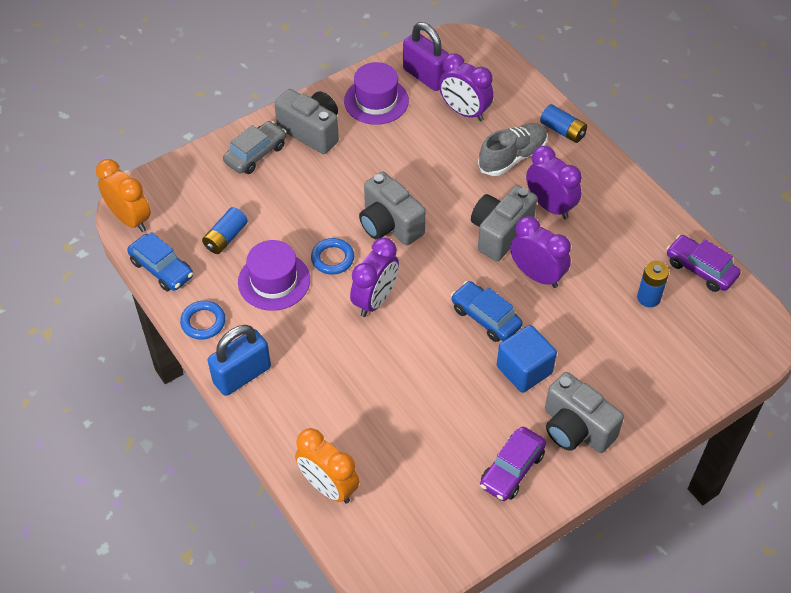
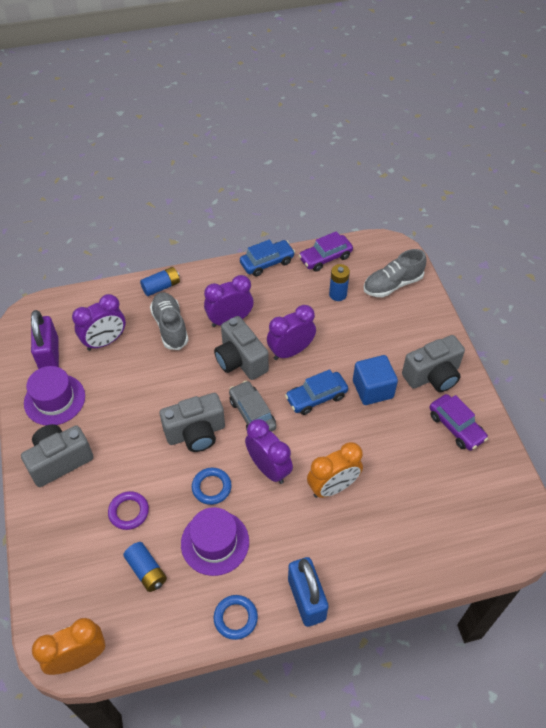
camera: 70 degrees left, 0 degrees up
blue car [127,232,193,292] -> blue car moved to [240,239,295,277]
grey car [223,121,286,174] -> grey car moved to [229,381,276,432]
orange clock [295,428,360,504] -> orange clock moved to [307,442,363,498]
purple padlock [403,22,449,91] -> purple padlock turned 75 degrees counterclockwise [31,310,59,369]
none -> purple ring [108,491,149,530]
none -> grey shoe [363,249,426,297]

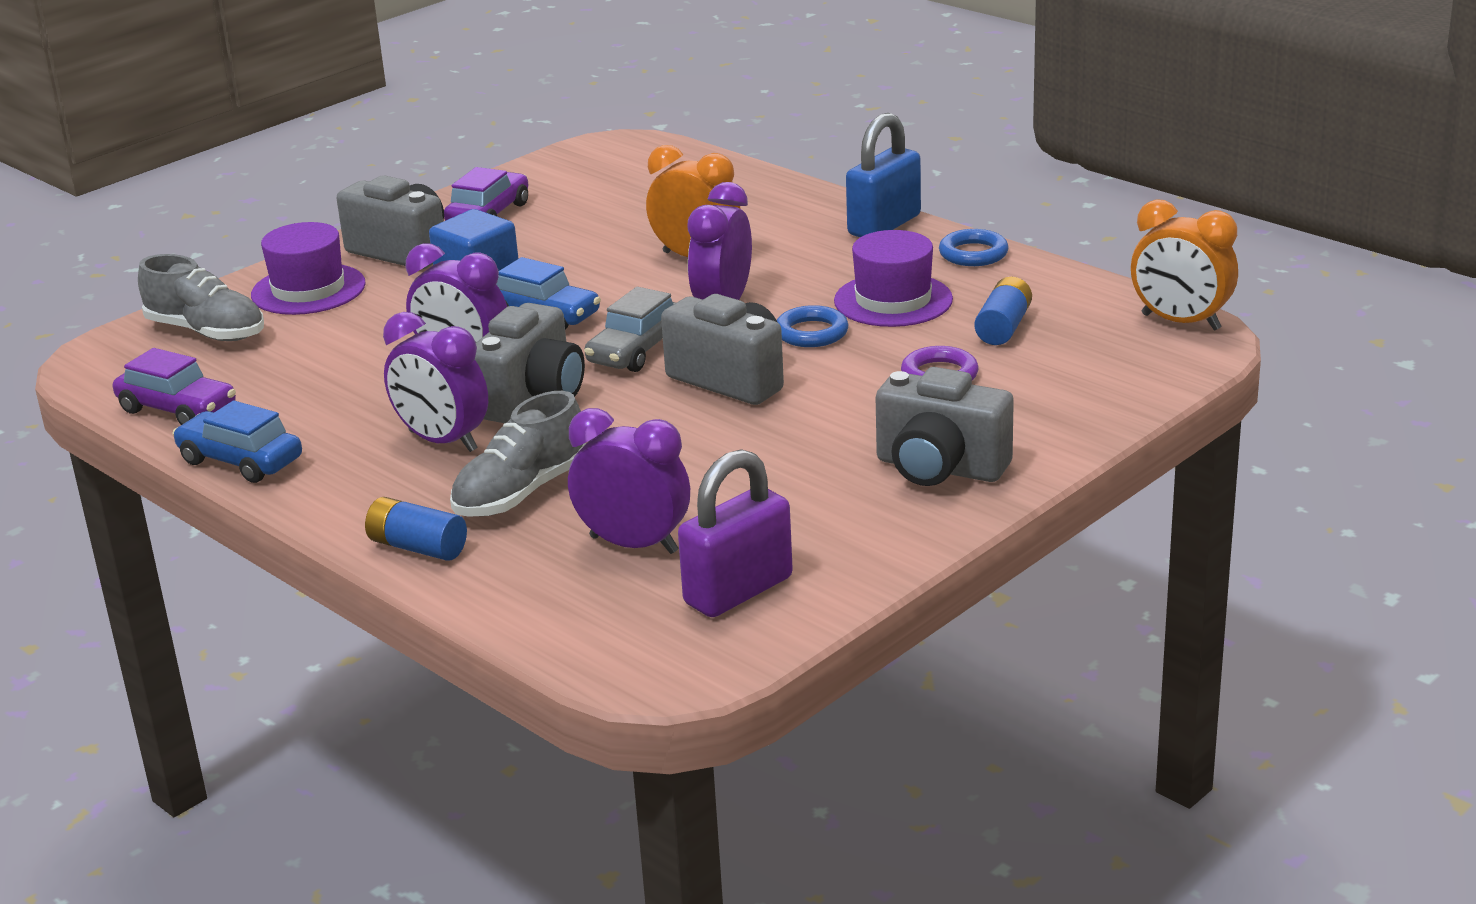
camera: 120 degrees left, 25 degrees down
purple hat [24,366,85,425] -> purple hat moved to [251,222,366,315]
blue battery [329,264,350,301] -> none

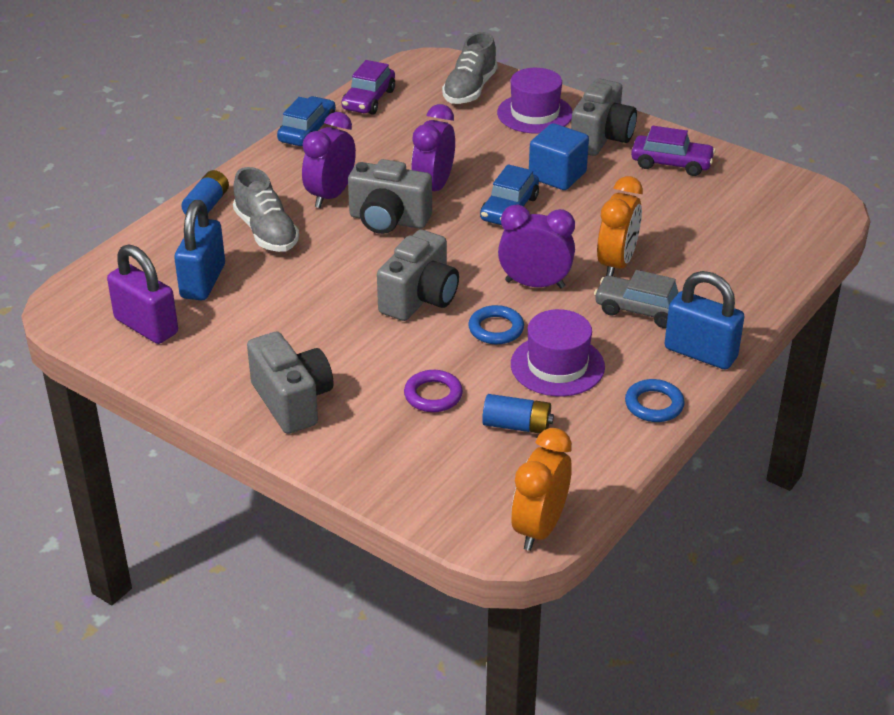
camera: 80 degrees right, 10 degrees up
grey shoe [450,391,586,517] -> grey shoe turned 150 degrees counterclockwise [233,167,299,252]
purple clock [568,408,690,554] -> blue padlock [174,200,225,301]
grey car [584,287,676,372] -> grey car moved to [594,270,679,328]
grey camera [876,367,1014,486] -> grey camera turned 135 degrees clockwise [247,332,333,434]

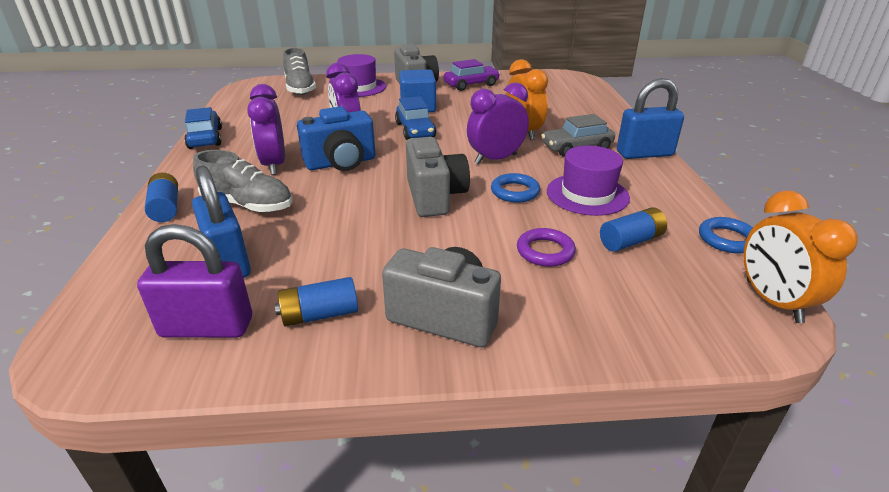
camera: 40 degrees left, 5 degrees down
purple car [342,60,395,115] -> none
grey camera [348,159,432,234] -> blue camera [297,106,376,171]
blue ring [625,379,685,422] -> blue ring moved to [699,217,753,254]
none -> blue battery [275,277,358,327]

